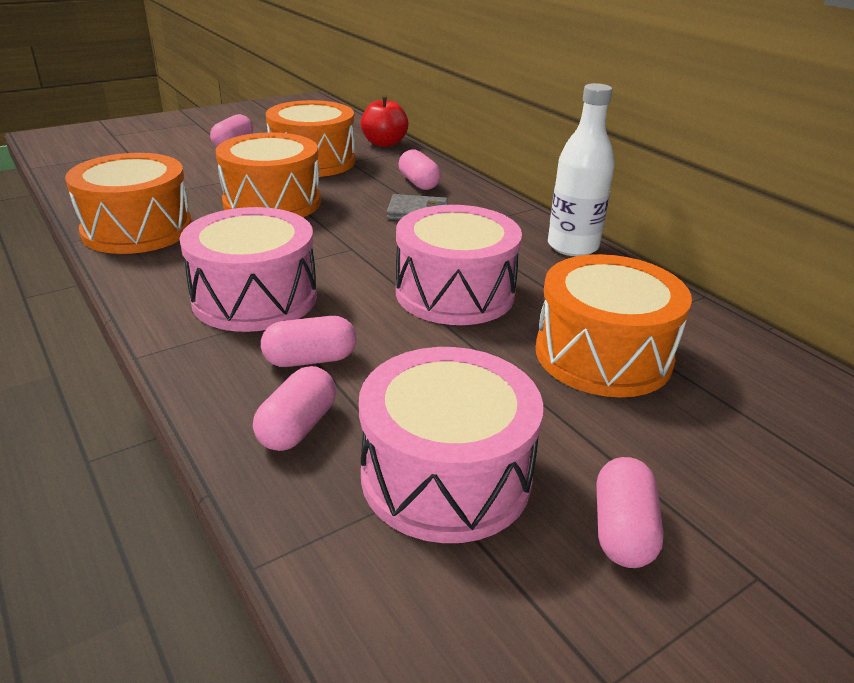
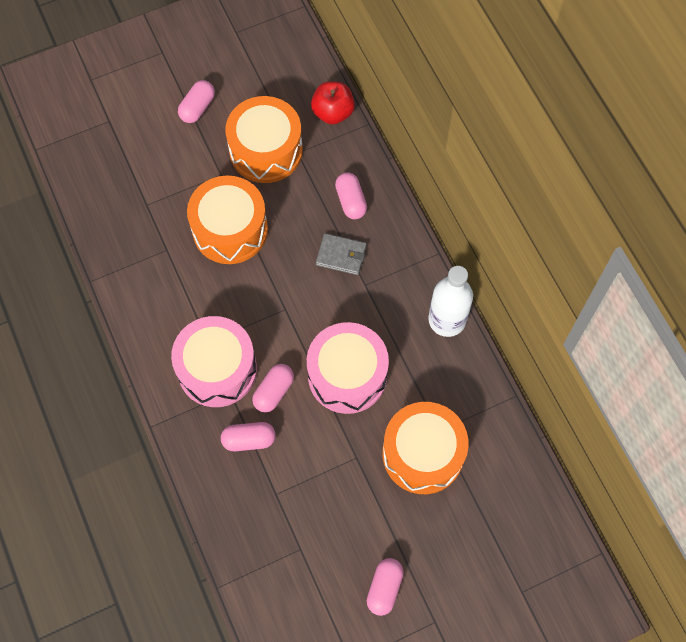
camera: 10 degrees right, 35 degrees up
orange drum [65,153,192,254] -> none
pink capsule [253,366,336,451] -> pink capsule moved to [252,364,294,413]
pink drum [359,347,543,543] -> none

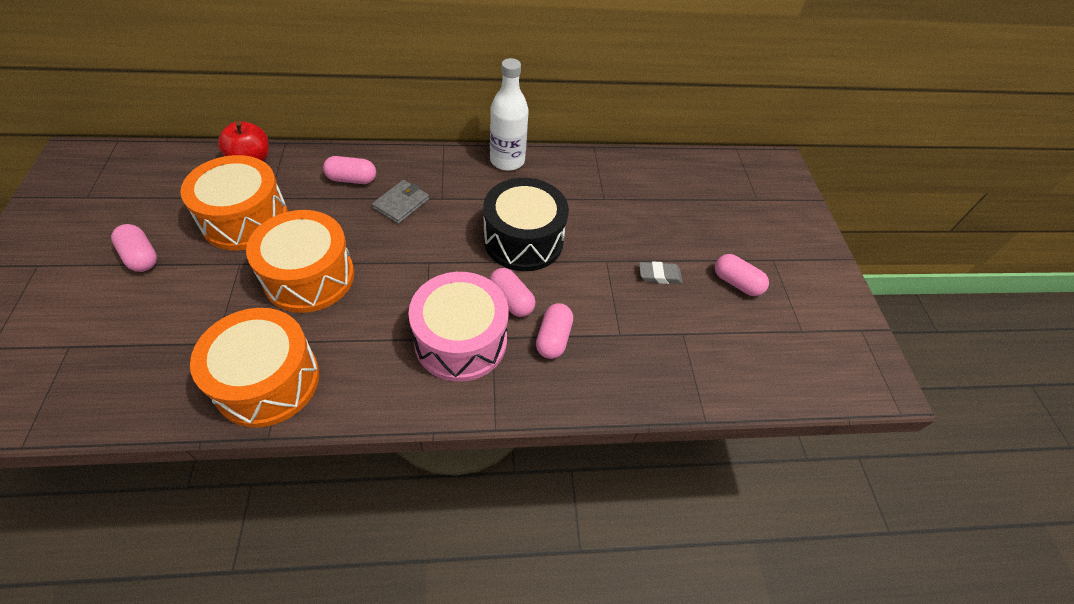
camera: 75 degrees left, 15 degrees down
pink drum [307,322,389,414] -> black drum [483,178,569,271]
orange drum [382,402,469,494] -> orange drum moved to [190,308,319,427]
none -> grey eraser [639,261,683,284]

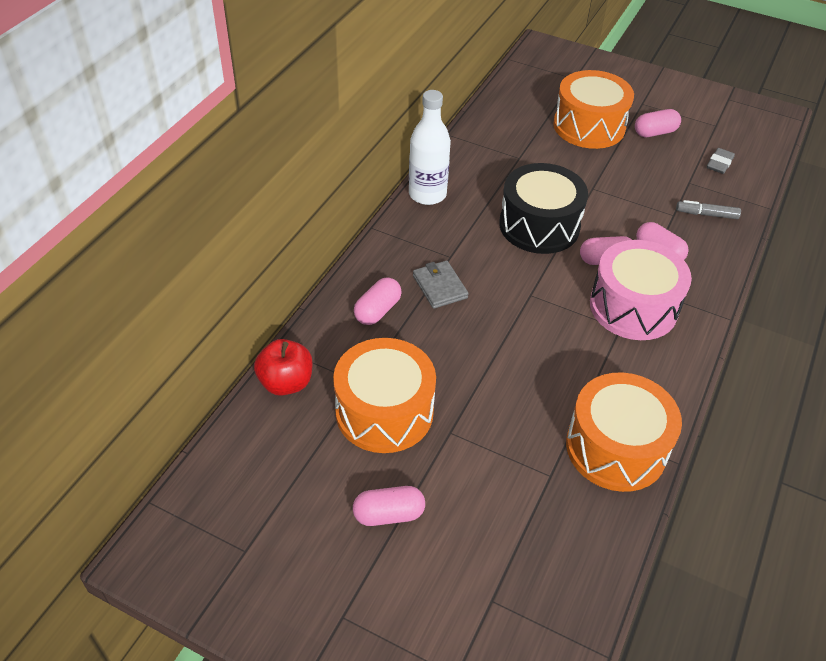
camera: 55 degrees left, 5 degrees down
orange drum [246,210,354,313] -> orange drum moved to [553,70,634,149]
grey eraser [639,261,683,284] -> grey eraser moved to [707,148,735,174]
none -> grey marker [676,200,741,219]

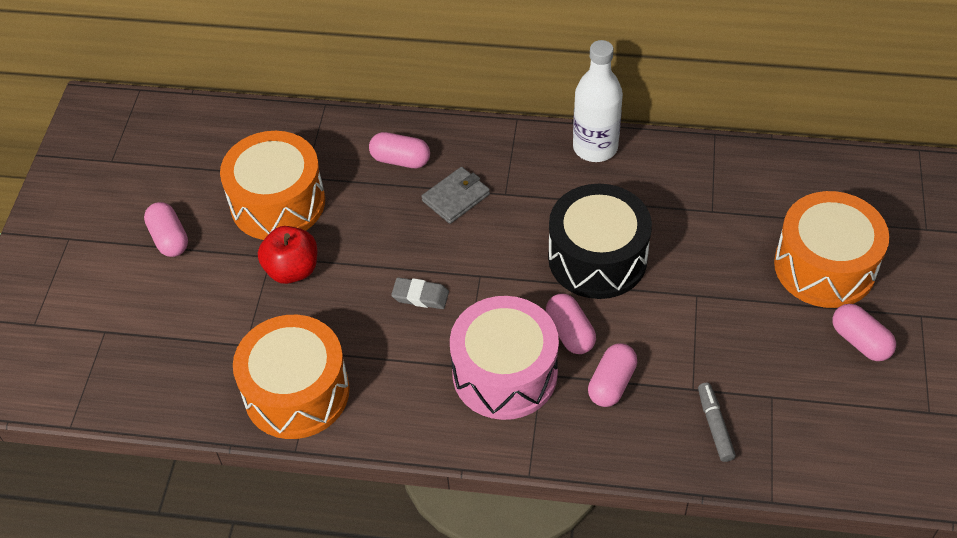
camera: 75 degrees right, 5 degrees up
red apple [254,339,312,396] -> red apple moved to [258,226,317,284]
grey eraser [707,148,735,174] -> grey eraser moved to [391,277,449,309]

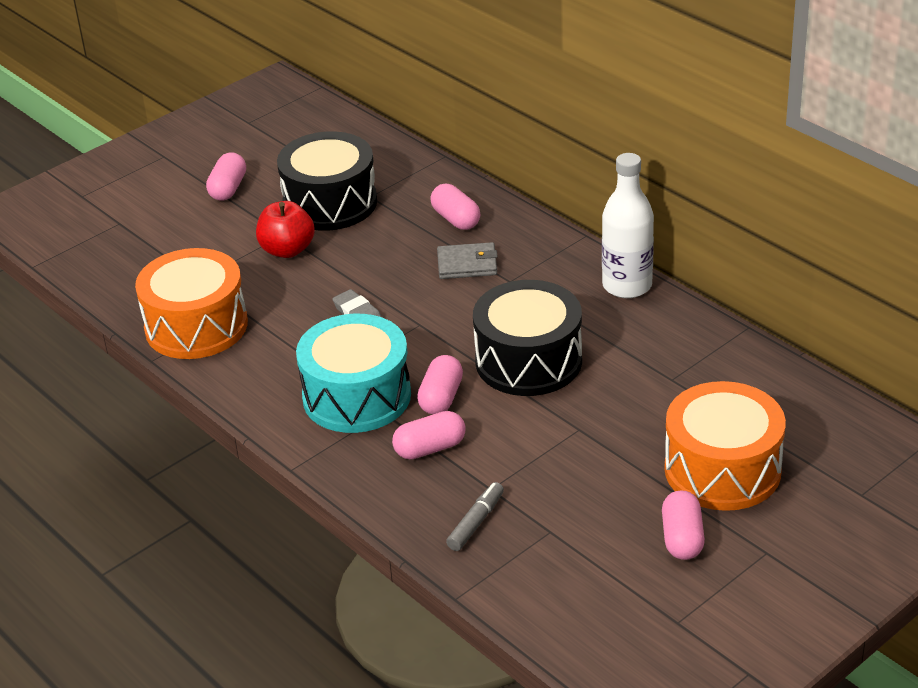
camera: 40 degrees right, 15 degrees down
orange drum [220,131,325,240] -> black drum [277,131,377,231]
pink drum [450,296,559,420] -> turquoise drum [296,314,411,433]

